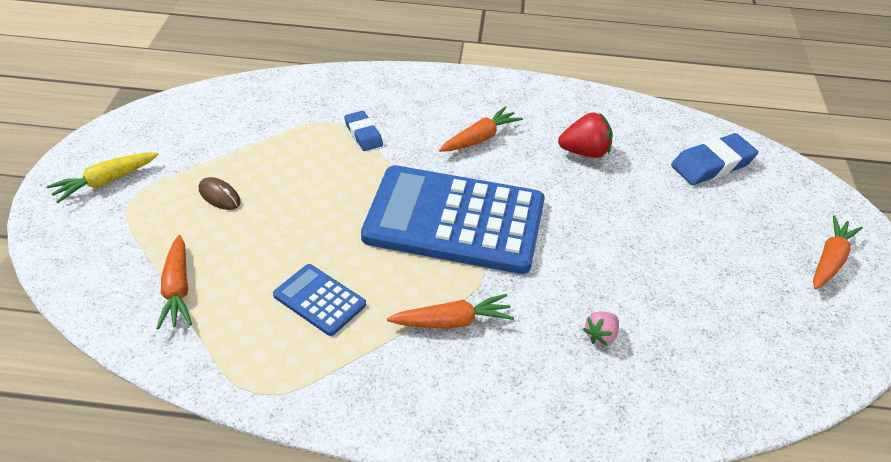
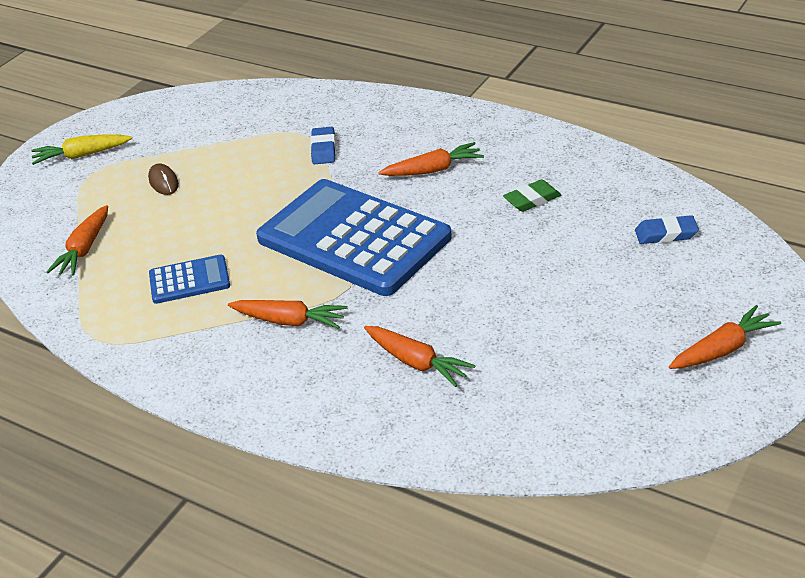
camera: 30 degrees right, 5 degrees down
blue calculator [273,264,366,336] -> blue calculator turned 105 degrees clockwise [149,255,230,304]
red strawberry [558,112,613,158] -> green eraser [503,179,561,212]
pink strawberry [583,311,619,346] -> orange carrot [364,326,476,387]
blue eraser [671,133,758,185] -> blue eraser [635,215,699,244], size x0.63

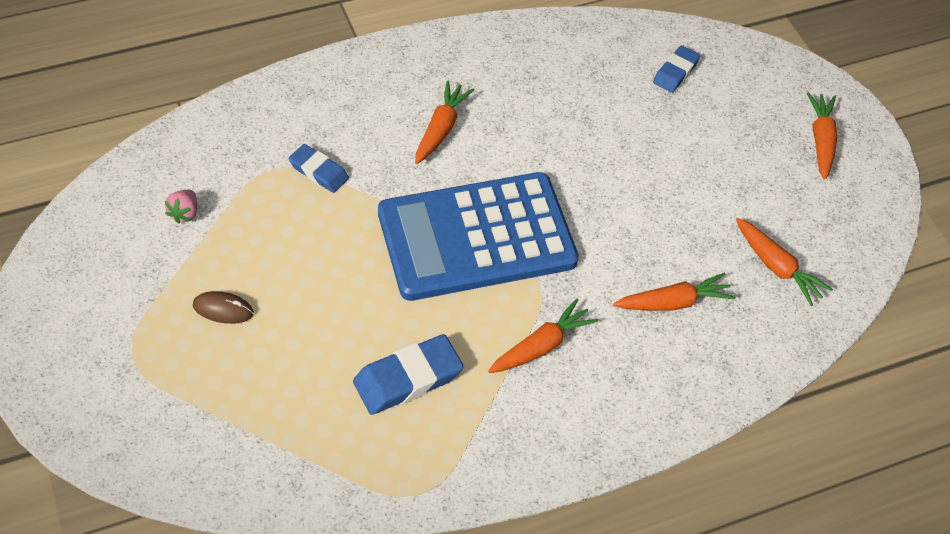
camera: 60 degrees left, 15 degrees up
yellow carrot [31,135,132,165] -> none
orange carrot [46,205,108,276] -> orange carrot moved to [736,218,833,306]
blue calculator [149,255,230,304] -> blue eraser [353,334,464,415]
green eraser [503,179,561,212] -> none
none -> pink strawberry [165,190,197,224]

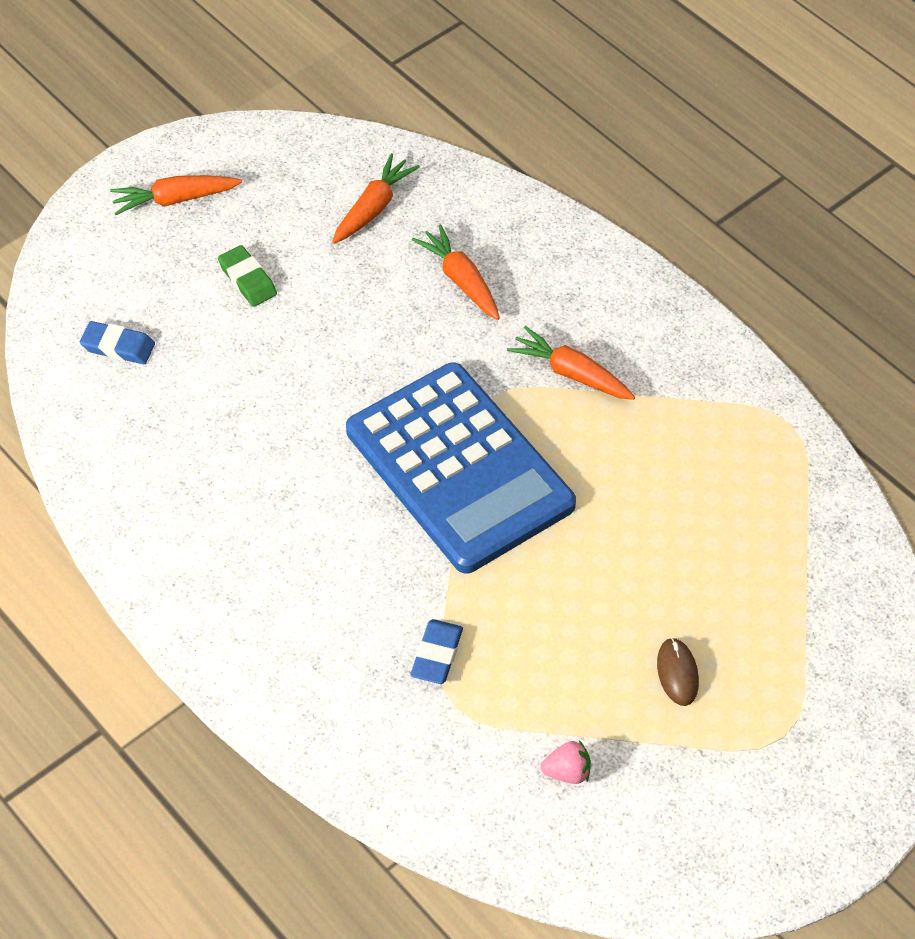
camera: 105 degrees left, 0 degrees up
blue eraser [353,334,464,415] -> none
orange carrot [415,80,474,164] -> none
none -> green eraser [218,245,277,307]

